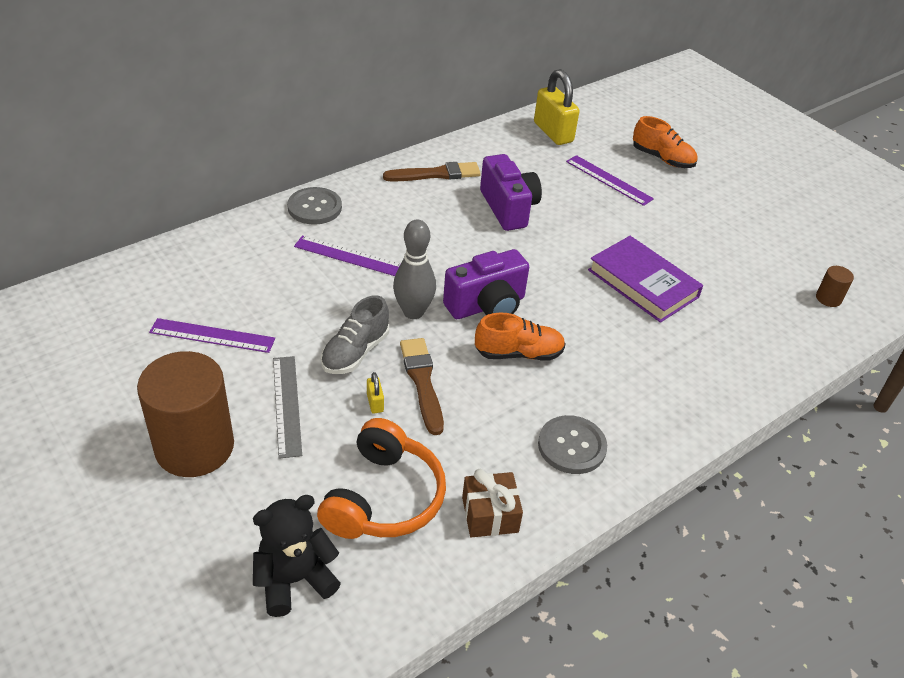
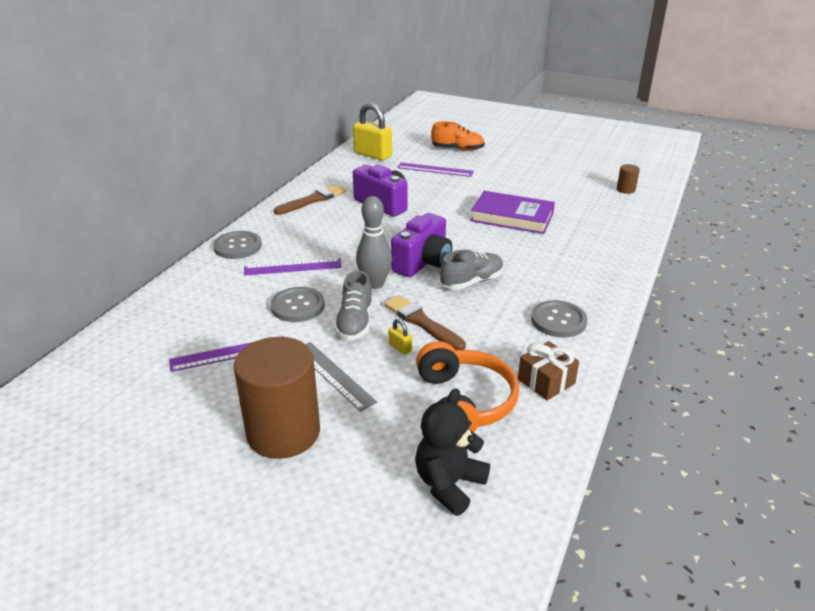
camera: 25 degrees left, 10 degrees down
orange shoe [475,312,565,361] -> grey shoe [440,250,504,290]
none -> grey button [270,287,325,322]

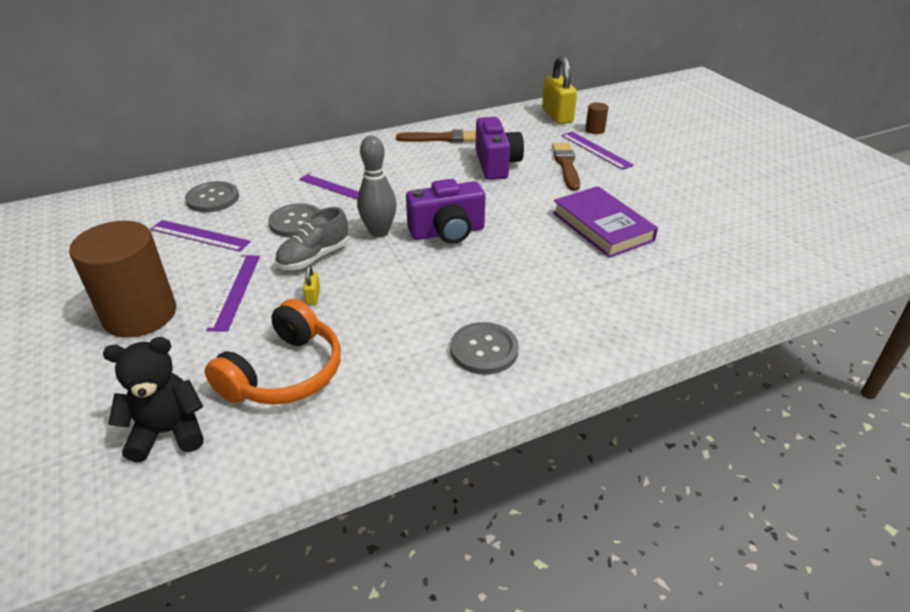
camera: 40 degrees right, 5 degrees up
grey button [213,231,262,259] -> grey button moved to [185,181,239,212]
grey ruler [306,342,377,412] -> purple ruler [206,255,260,332]
brown brush [384,295,466,350] -> brown brush moved to [552,143,580,191]
orange shoe [431,121,485,151] -> none
grey shoe [440,250,504,290] -> none
brown gift [518,341,579,400] -> none
brown cylinder [617,164,640,194] -> brown cylinder moved to [585,102,608,134]

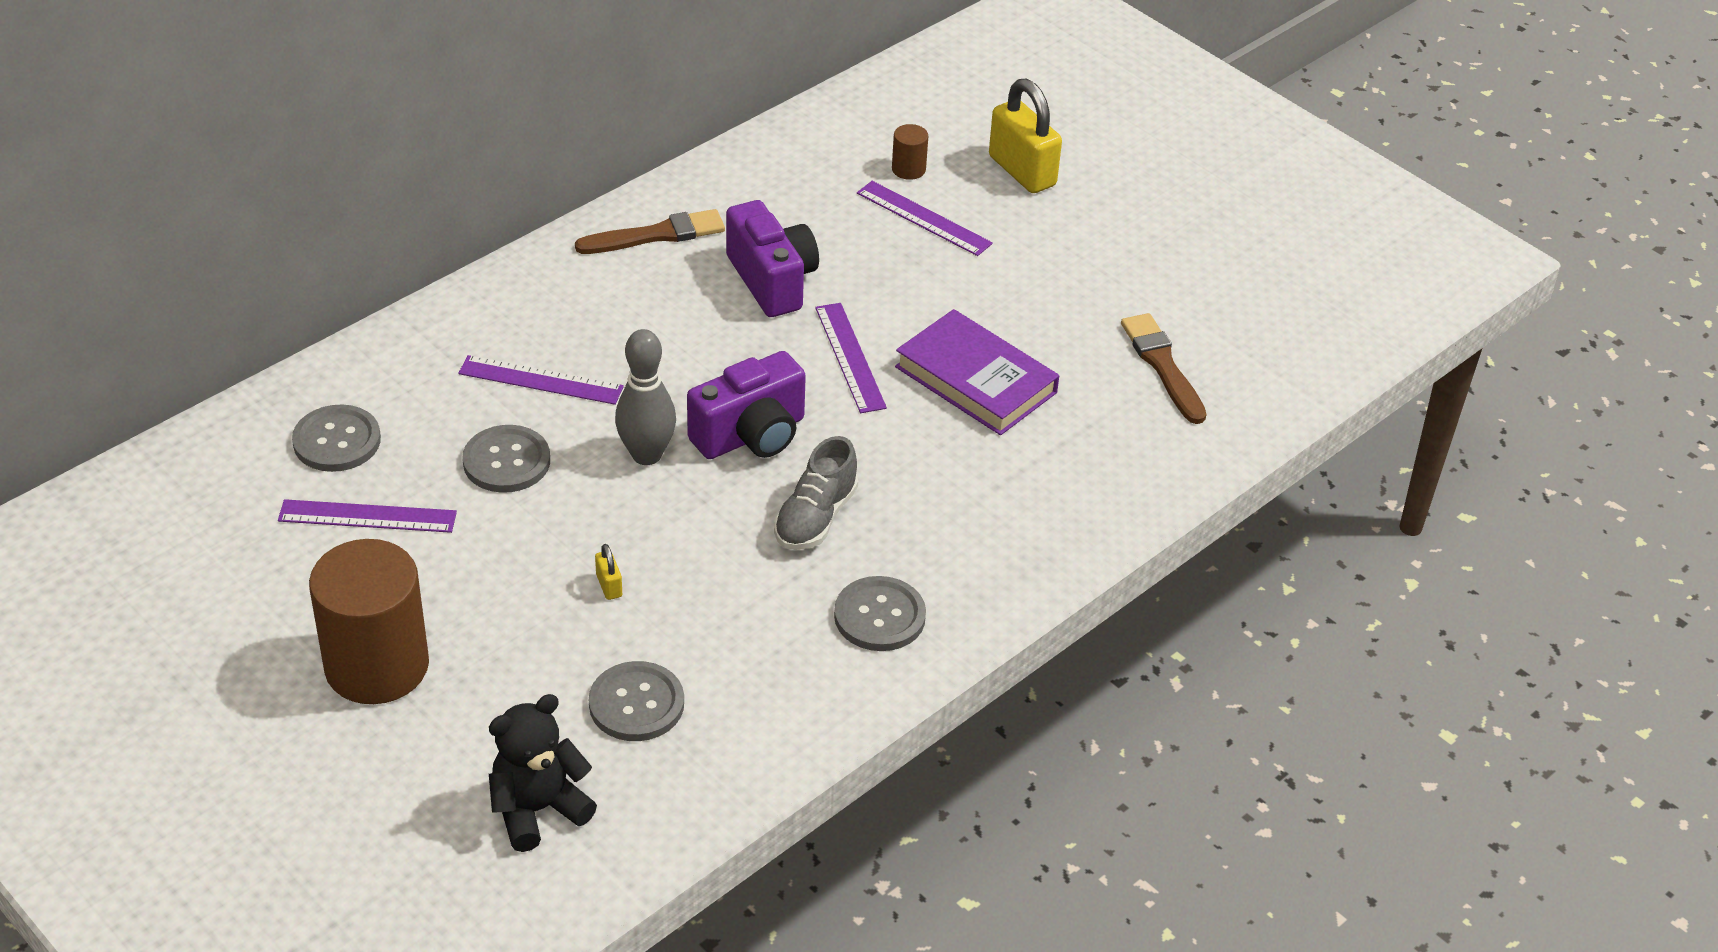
camera: 20 degrees left, 5 degrees up
orange headphones [205,299,341,405] -> grey button [589,661,684,741]
purple ruler [206,255,260,332] -> purple ruler moved to [815,303,887,413]
grey shoe [275,207,349,270] -> grey shoe moved to [774,436,858,550]
yellow padlock [542,56,577,124] -> yellow padlock moved to [989,79,1062,193]
brown brush [552,143,580,191] -> brown brush moved to [1121,313,1207,424]

